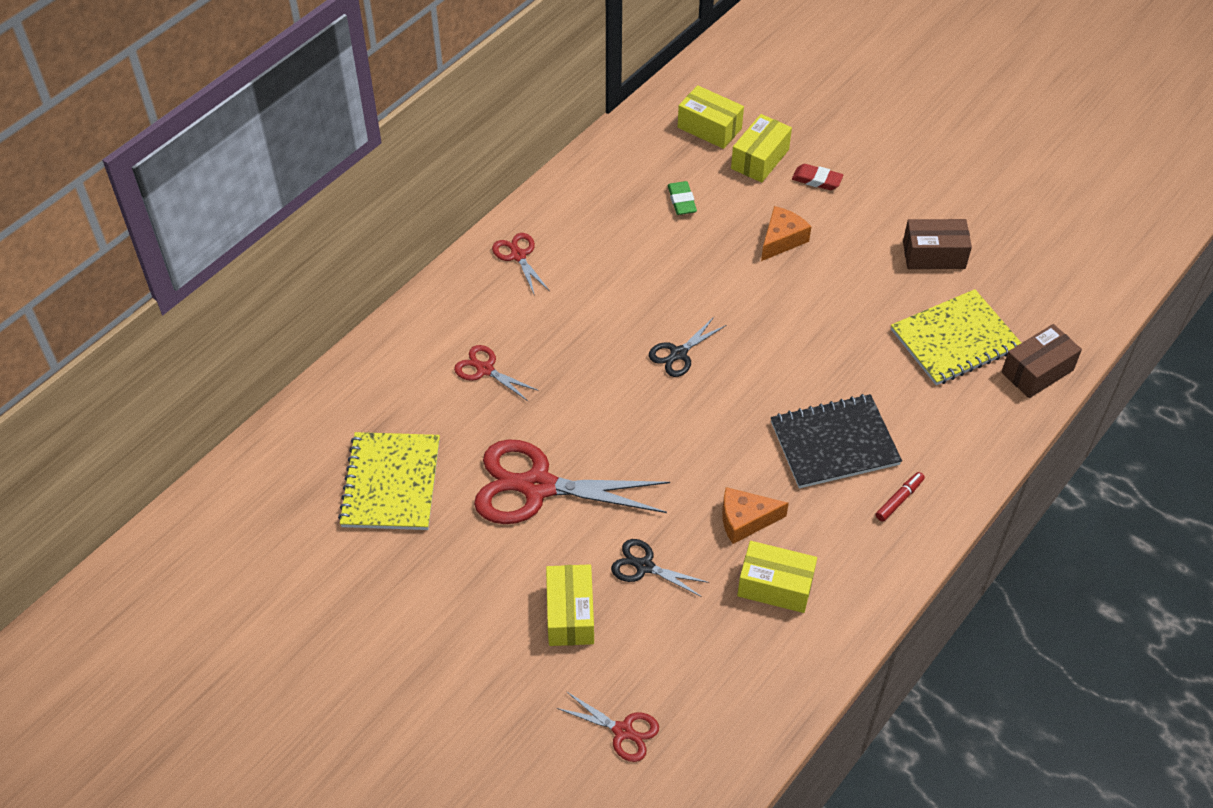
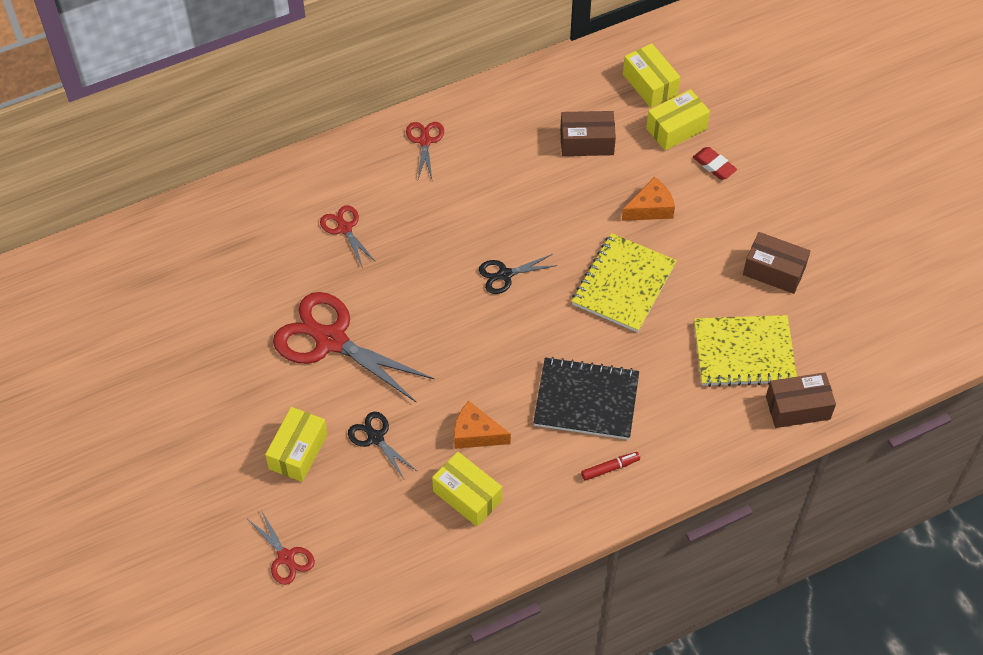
camera: 25 degrees right, 5 degrees up
yellow notebook [338,432,440,530] -> yellow notebook moved to [572,233,677,332]
green eraser [668,181,697,215] -> brown box [560,111,616,156]

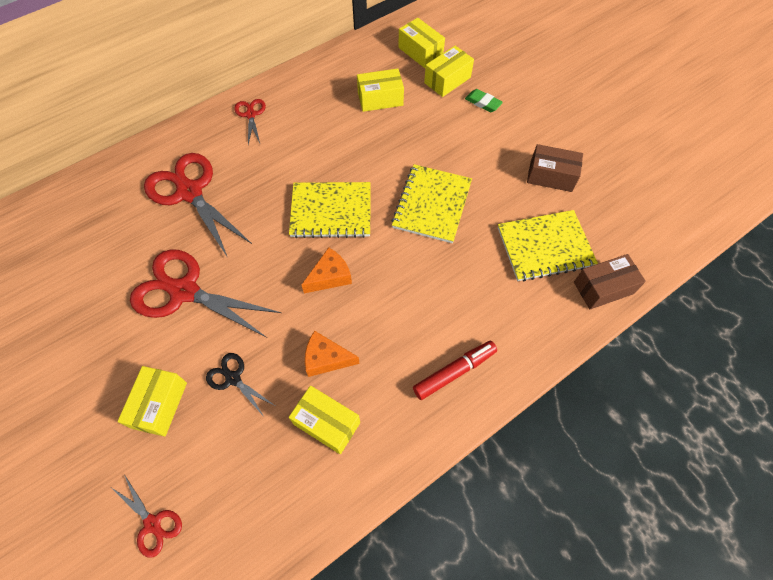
camera: 10 degrees left, 5 degrees up
red scissors [320,205,376,268] -> red scissors [144,153,252,258], size x2.07
black scissors [479,254,558,294] -> yellow notebook [289,182,371,238]
black notebook [533,357,639,440] -> none
brown box [560,111,616,156] -> yellow box [357,68,404,112]
red marker [581,452,640,481] -> red marker [413,341,497,400], size x1.64
orange cheese [622,177,675,221] -> orange cheese moved to [302,247,352,293]
red eraser [693,147,737,180] -> green eraser [465,89,503,112]

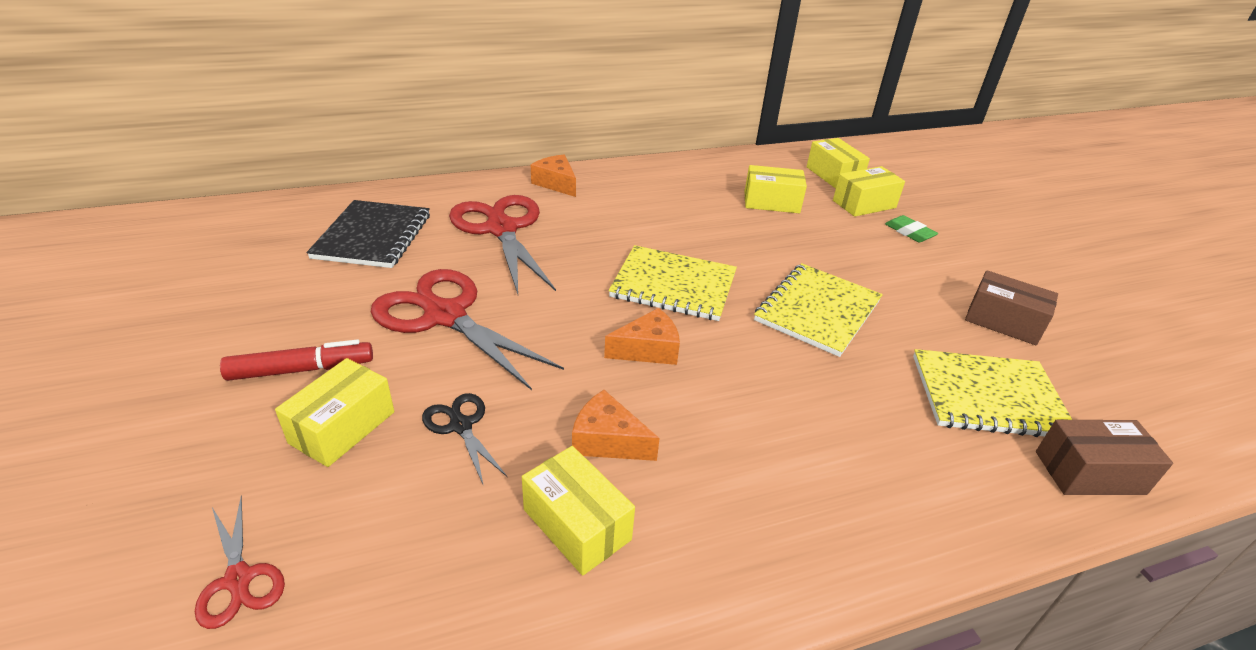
camera: 15 degrees right, 25 degrees down
red scissors [235,99,266,144] -> none
red marker [413,341,497,400] -> red marker moved to [220,339,373,381]
none -> black notebook [307,200,430,268]
none -> orange cheese [531,155,576,197]

